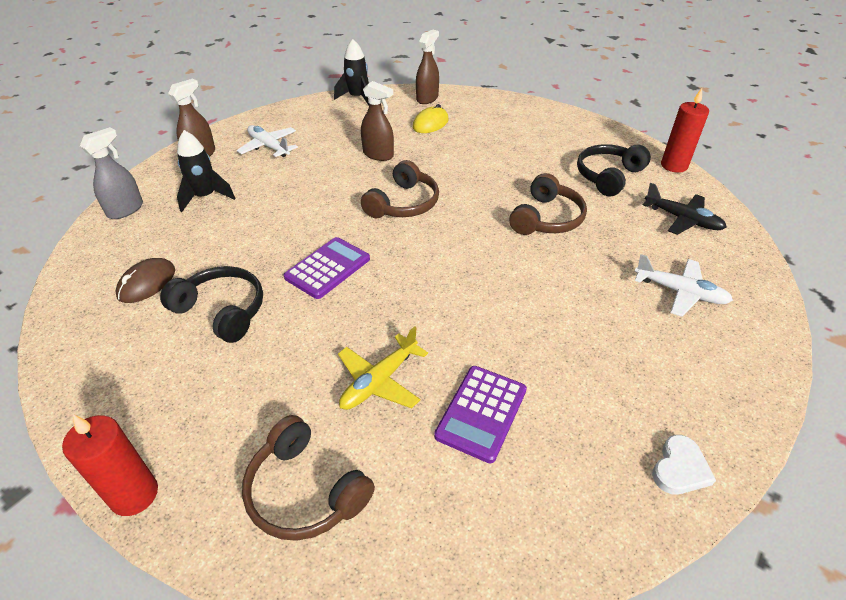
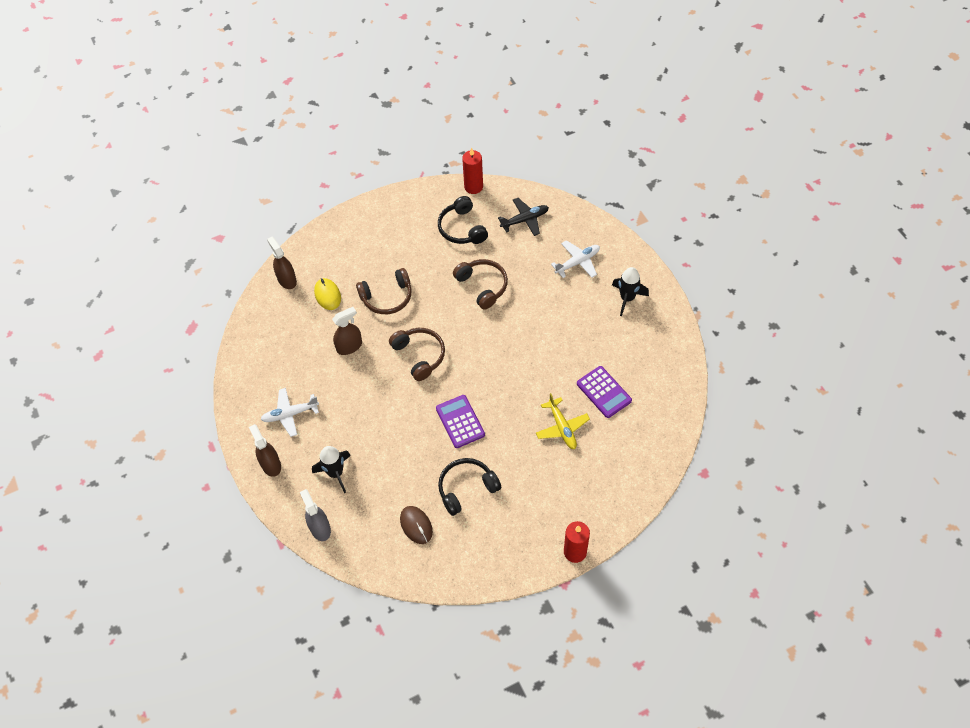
camera: 60 degrees left, 15 degrees up
brown headphones [242,415,375,541] -> brown headphones moved to [356,268,412,314]
black rocket [334,39,369,106] -> black rocket moved to [612,267,649,316]
white heart [652,435,716,494] -> none

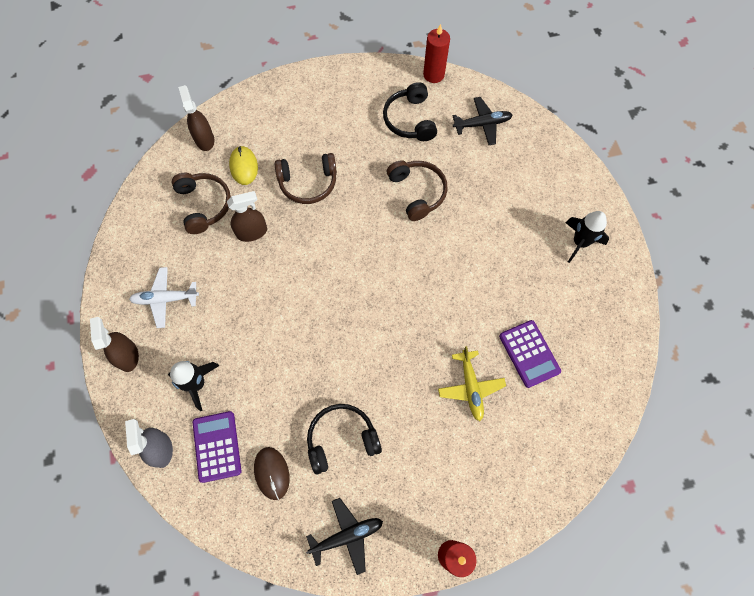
camera: 10 degrees right, 10 degrees up
brown headphones [389,328,445,381] -> brown headphones moved to [171,173,231,234]
purple calculator [436,395,485,448] -> purple calculator moved to [193,411,241,483]
white plane [551,240,600,278] -> none
none -> black plane [306,498,383,575]

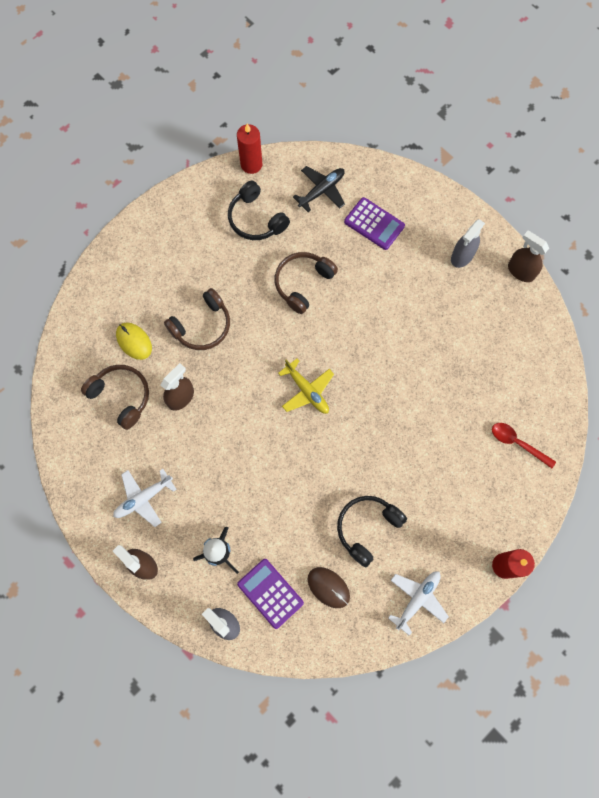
camera: 30 degrees left, 5 degrees up
brown spray bottle [178,85,214,151] -> brown spray bottle moved to [508,231,549,282]
black plane [306,498,383,575] -> white plane [388,572,449,636]
brown headphones [387,160,448,221] -> brown headphones turned 90 degrees counterclockwise [275,252,338,314]
yellow plane [438,346,506,421] -> yellow plane moved to [278,359,334,414]
purple calculator [499,320,561,388] -> purple calculator moved to [344,197,405,250]
black rocket [565,211,609,263] -> grey spray bottle [451,219,485,268]
none -> red spoon [492,423,556,468]

